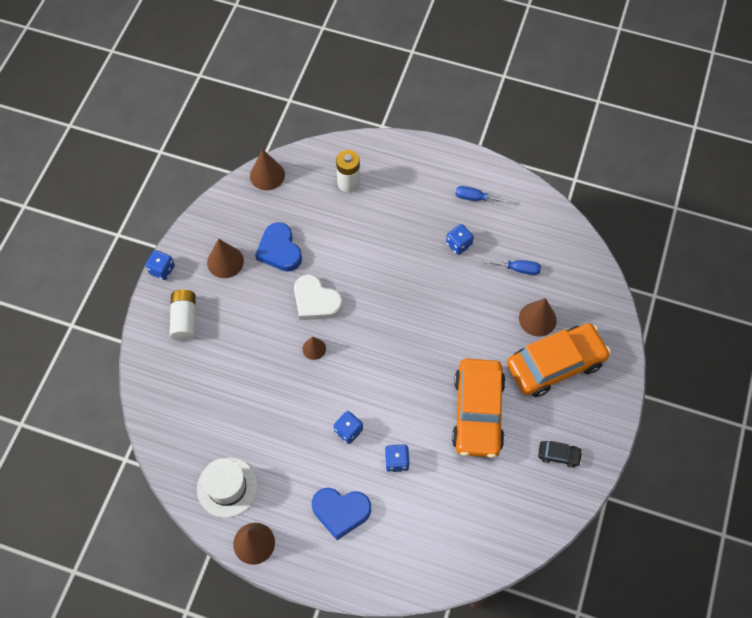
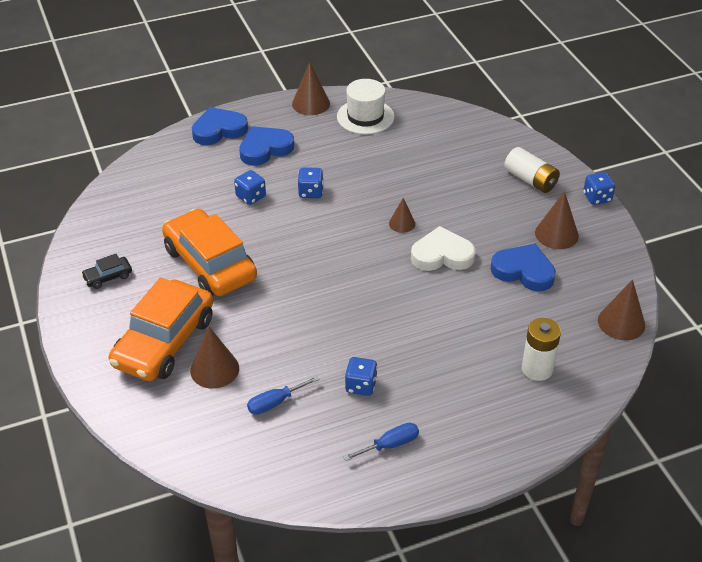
camera: 140 degrees right, 20 degrees down
none -> blue heart [192,107,248,145]

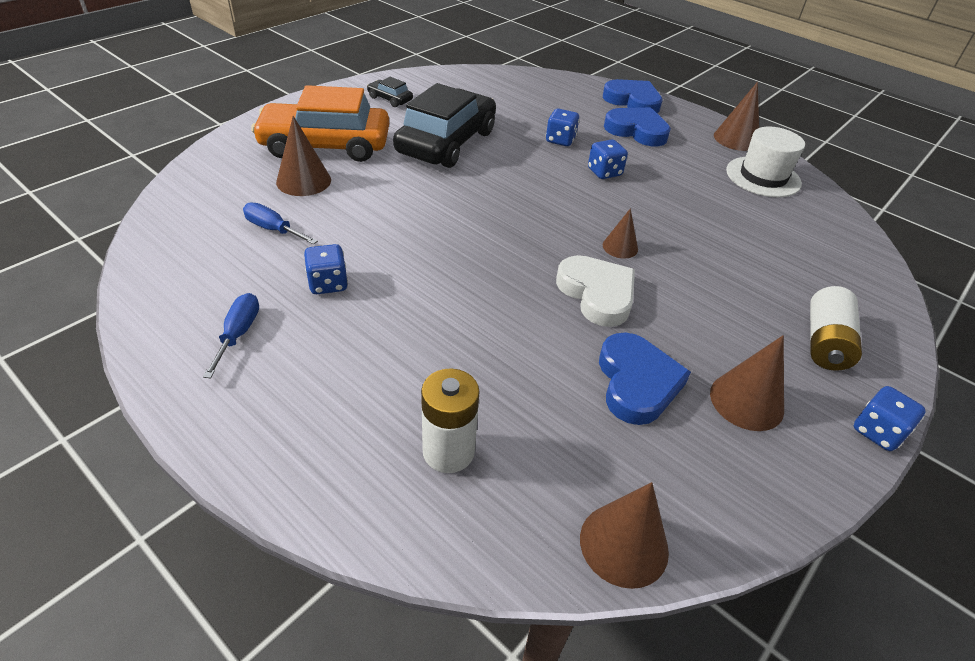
camera: 60 degrees right, 0 degrees up
orange car [162,209,257,296] -> black car [393,83,496,168]
blue screwdriver [344,423,419,461] -> blue screwdriver turned 120 degrees counterclockwise [203,293,259,379]

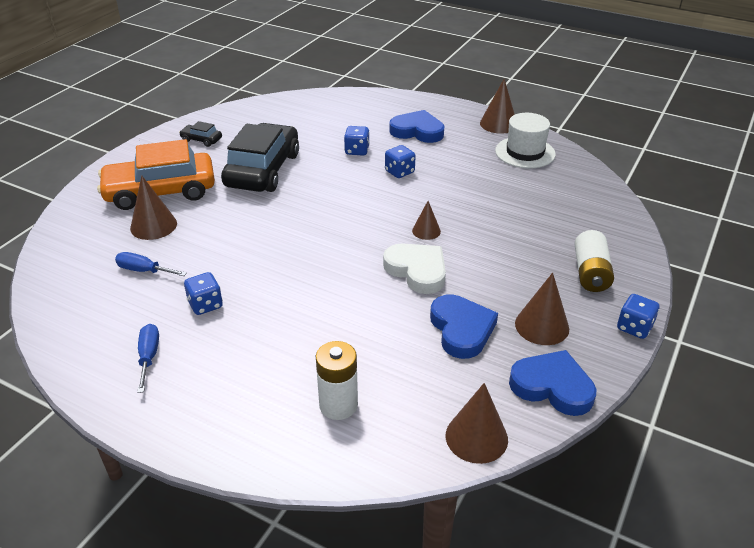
camera: 10 degrees left, 5 degrees down
blue heart [603,79,663,114] -> blue heart moved to [509,350,596,416]

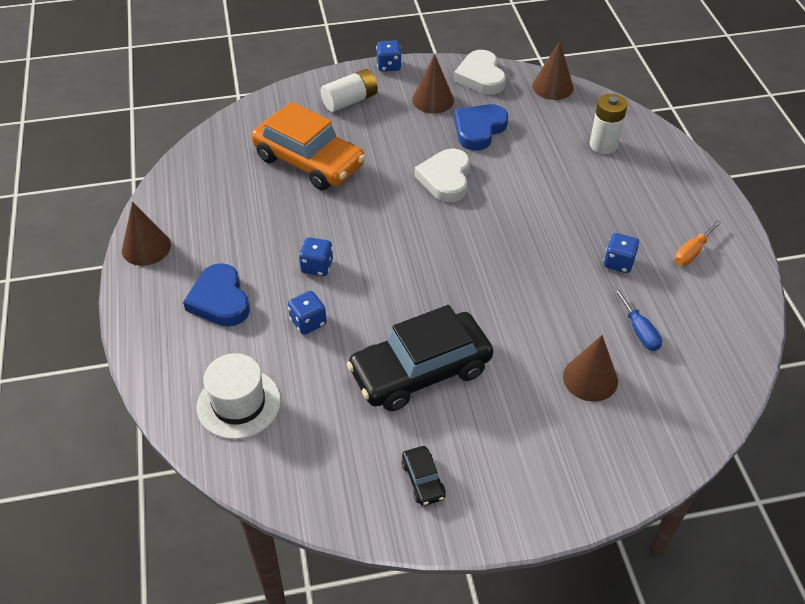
camera: 130 degrees left, 10 degrees up
orange car [97,139,215,210] -> orange car moved to [251,102,365,190]
blue screwdriver [137,324,159,393] -> orange screwdriver [674,220,722,266]
brown cone [412,201,441,240] -> none
white hat [495,113,556,168] -> white hat moved to [197,353,281,439]
blue heart [509,350,596,416] -> white heart [454,50,506,95]

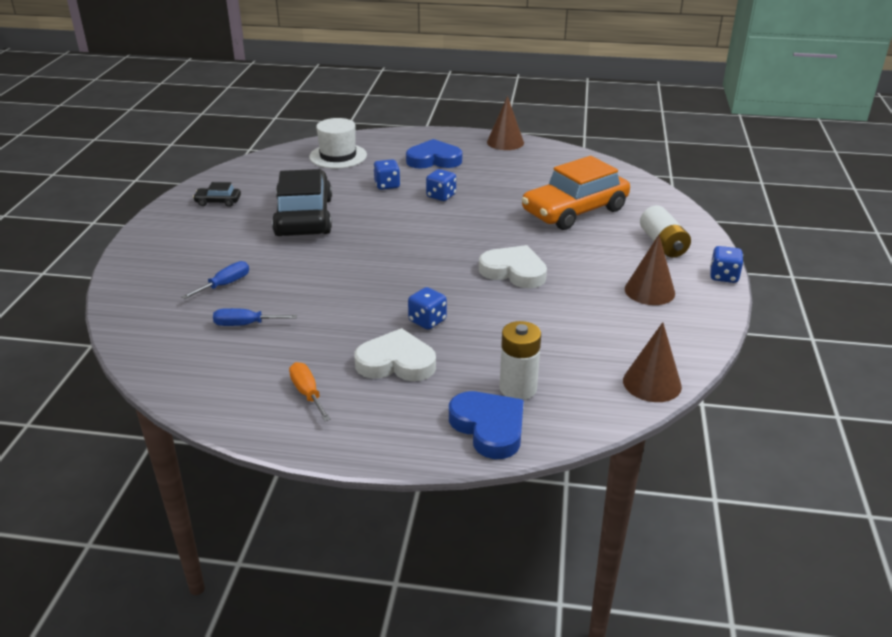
camera: 110 degrees right, 15 degrees down
white heart [454,50,506,95] -> white heart moved to [354,328,436,381]
blue heart [454,104,508,150] -> blue heart moved to [449,391,524,459]
brown cone [563,335,618,402] -> blue screwdriver [181,261,249,299]
blue dice [603,233,640,273] -> blue dice moved to [408,287,447,330]

